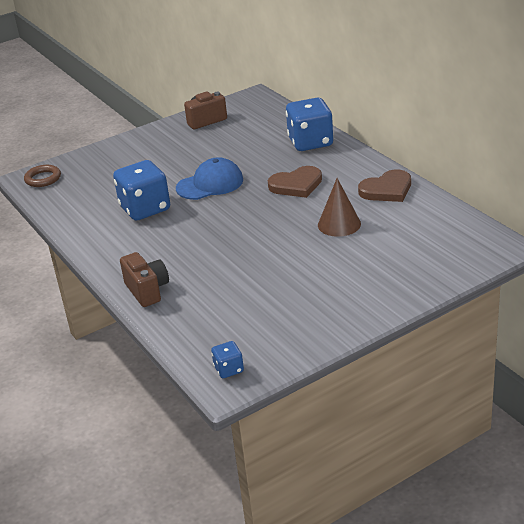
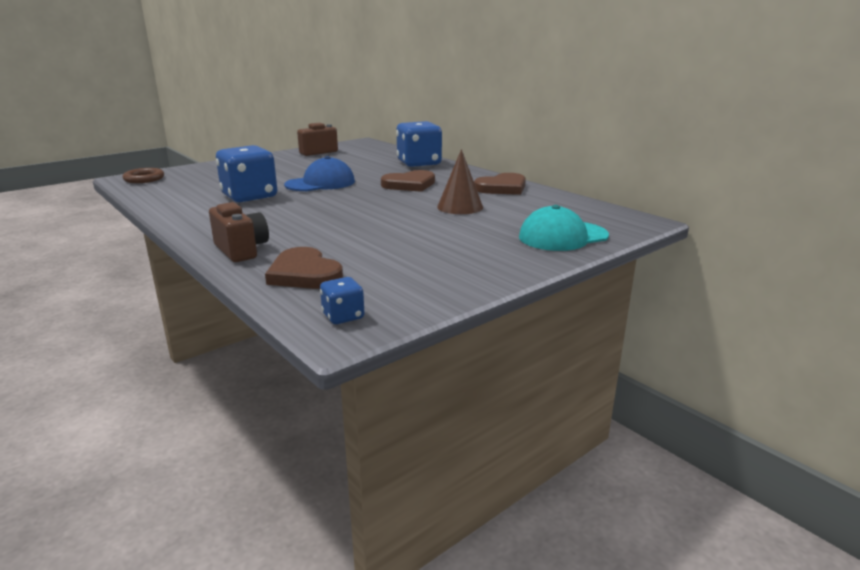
camera: 10 degrees left, 10 degrees down
none -> brown heart [265,247,343,289]
none -> turquoise cap [519,205,609,251]

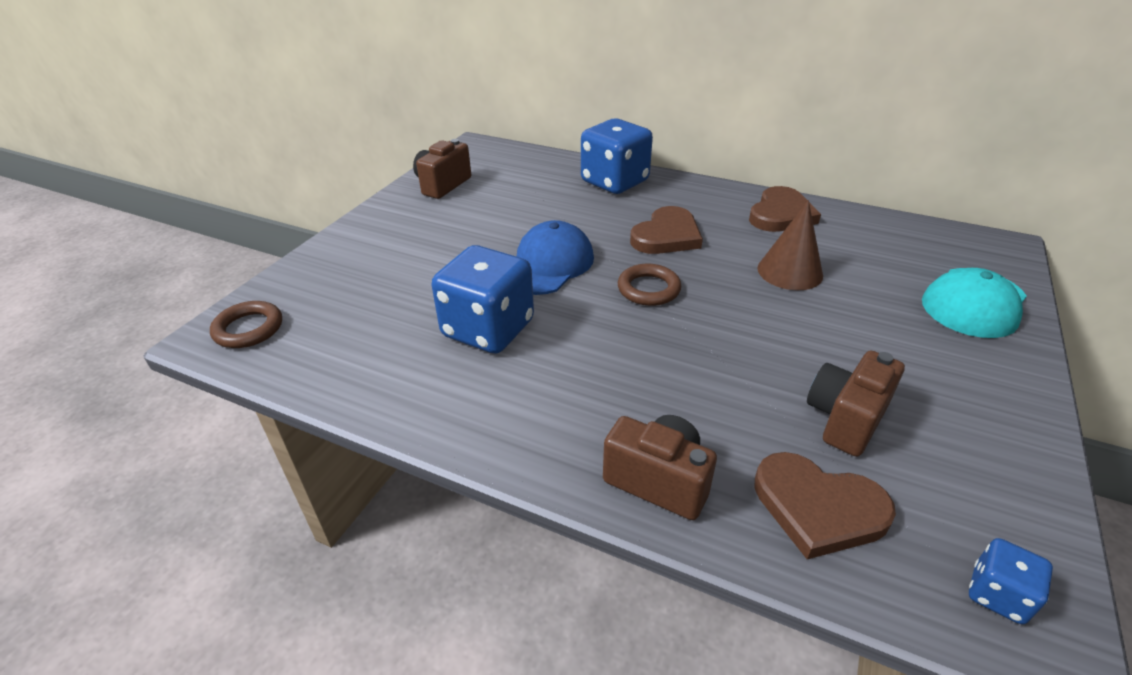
camera: 25 degrees left, 15 degrees up
none -> brown ring [618,264,681,306]
none -> brown camera [807,350,905,457]

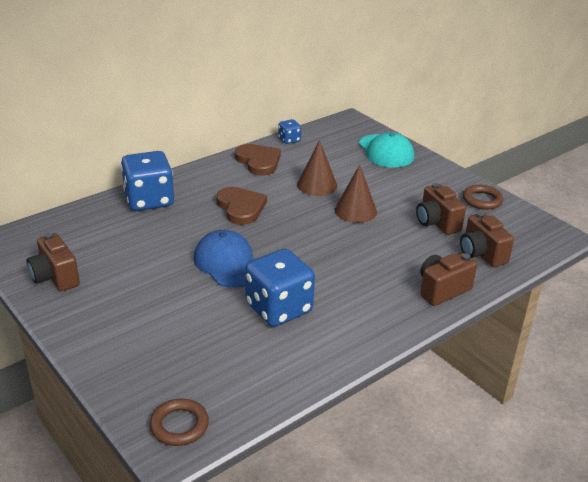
camera: 65 degrees left, 5 degrees down
brown ring [618,264,681,306] -> brown ring moved to [463,185,503,210]
brown heart [754,452,896,559] -> brown camera [460,212,514,267]
blue dice [969,538,1053,624] -> blue dice moved to [278,119,301,144]
none -> brown cone [335,165,377,223]

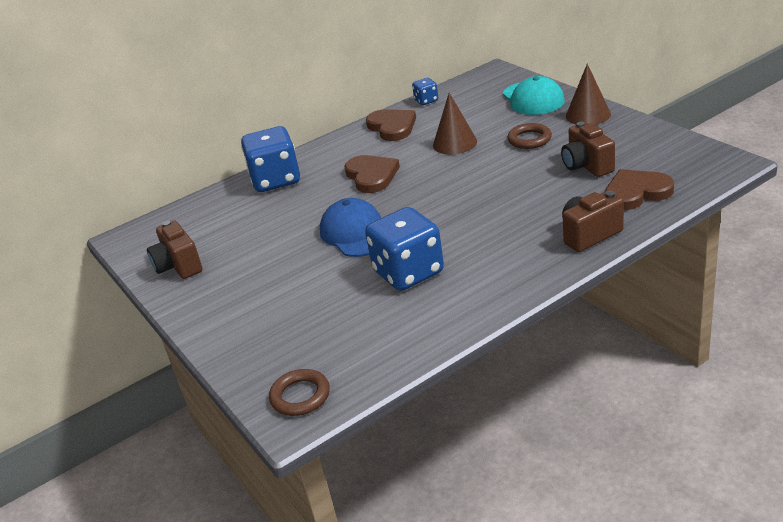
camera: 10 degrees right, 0 degrees up
brown cone [335,165,377,223] -> brown cone moved to [566,64,611,125]
brown camera [460,212,514,267] -> brown heart [605,169,674,210]
brown ring [463,185,503,210] -> brown ring moved to [507,123,552,149]

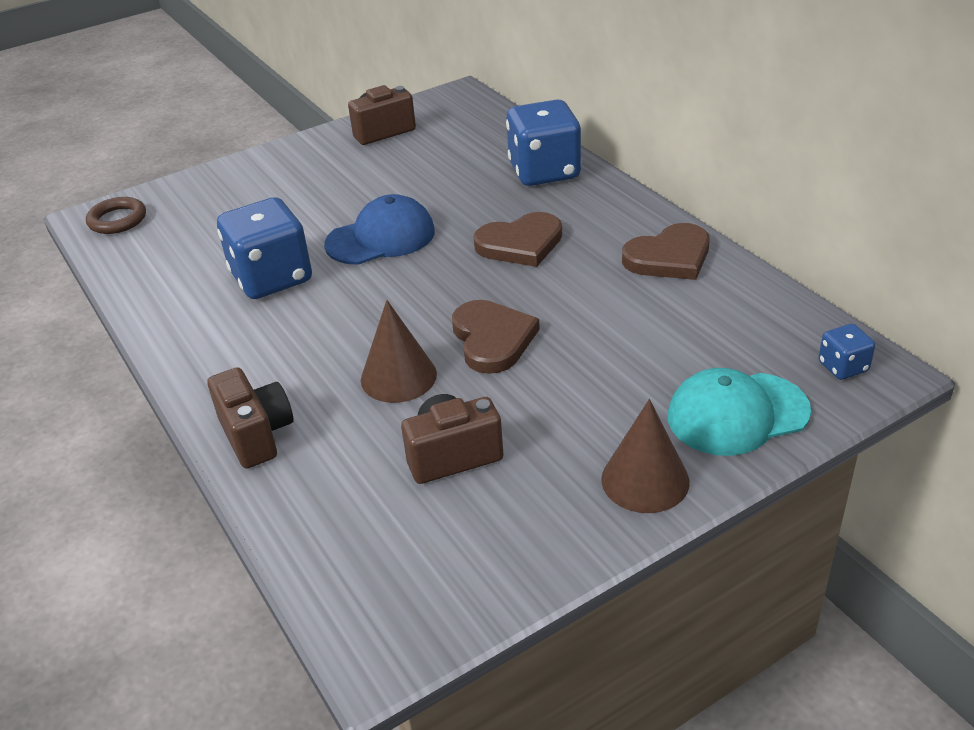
camera: 90 degrees right, 5 degrees up
blue dice [412,78,438,105] -> blue dice moved to [819,324,875,380]
brown cone [433,93,477,154] -> brown cone moved to [361,300,437,403]
brown ring [507,123,552,149] -> none
brown heart [605,169,674,210] -> brown heart moved to [452,300,540,374]

